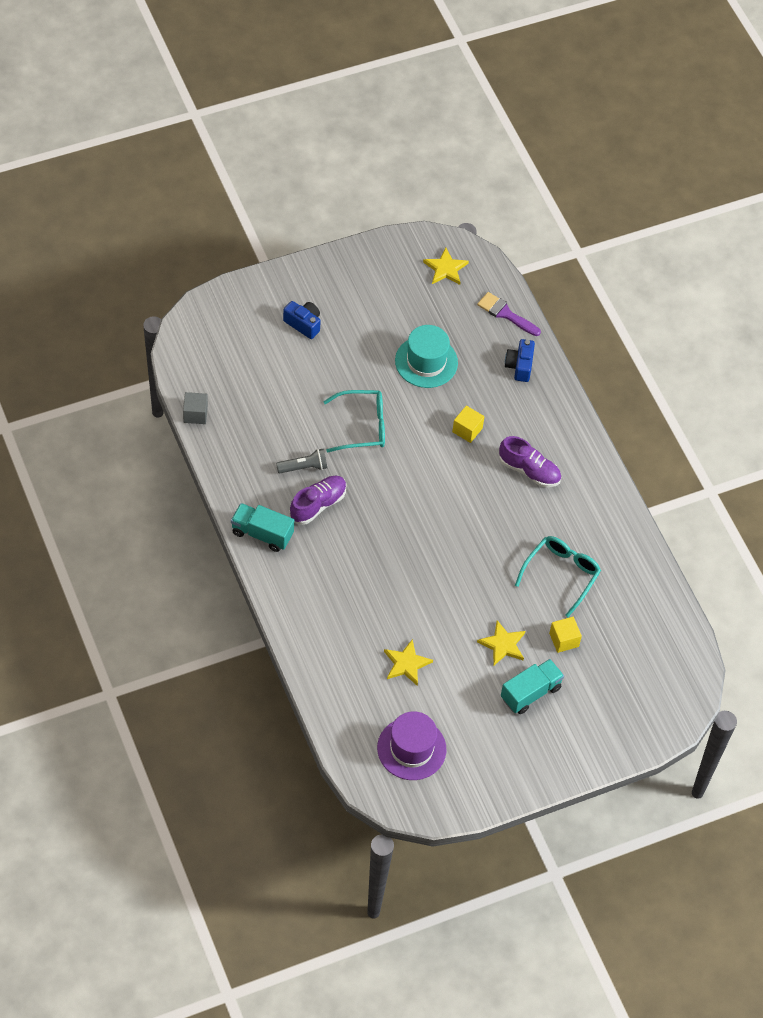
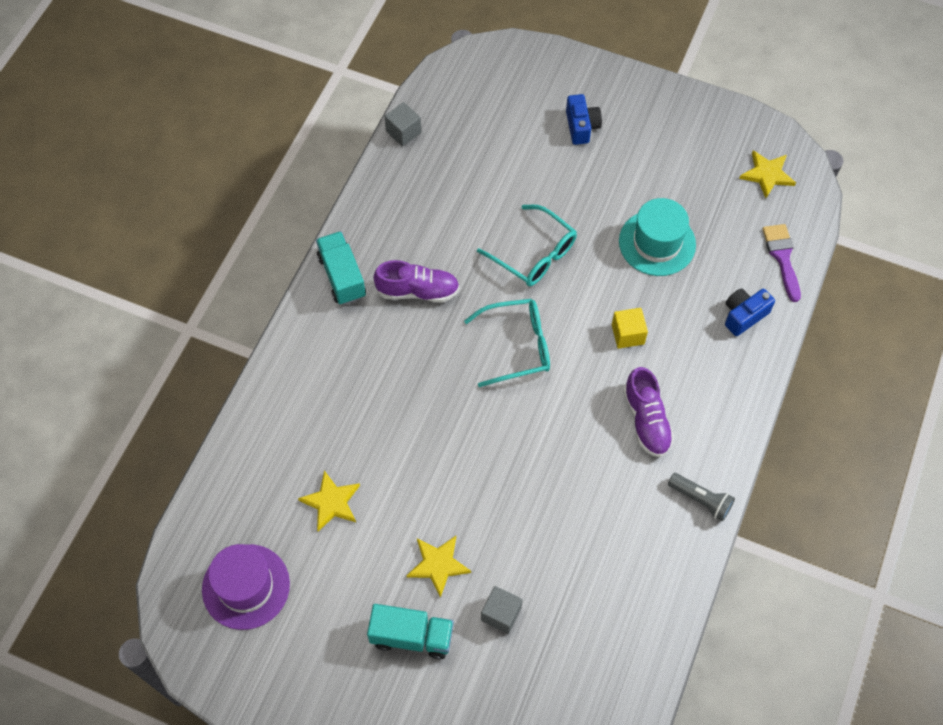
camera: 50 degrees right, 5 degrees up
grey flashlight [276,449,327,473] -> grey flashlight moved to [668,473,735,521]
turquoise glasses [515,536,601,617] -> turquoise glasses moved to [464,299,550,387]
yellow cube [549,617,582,653] -> grey cube [481,586,523,634]

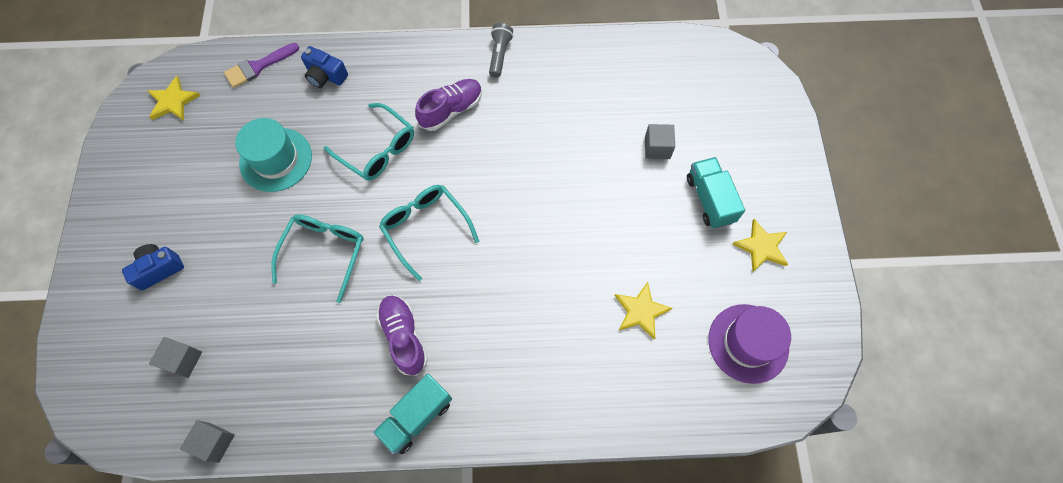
camera: 115 degrees left, 5 degrees up
yellow star [406,536,471,598] -> yellow star moved to [733,219,788,272]
yellow cube [612,308,648,349] -> turquoise glasses [324,103,414,181]
none -> grey cube [149,337,202,378]

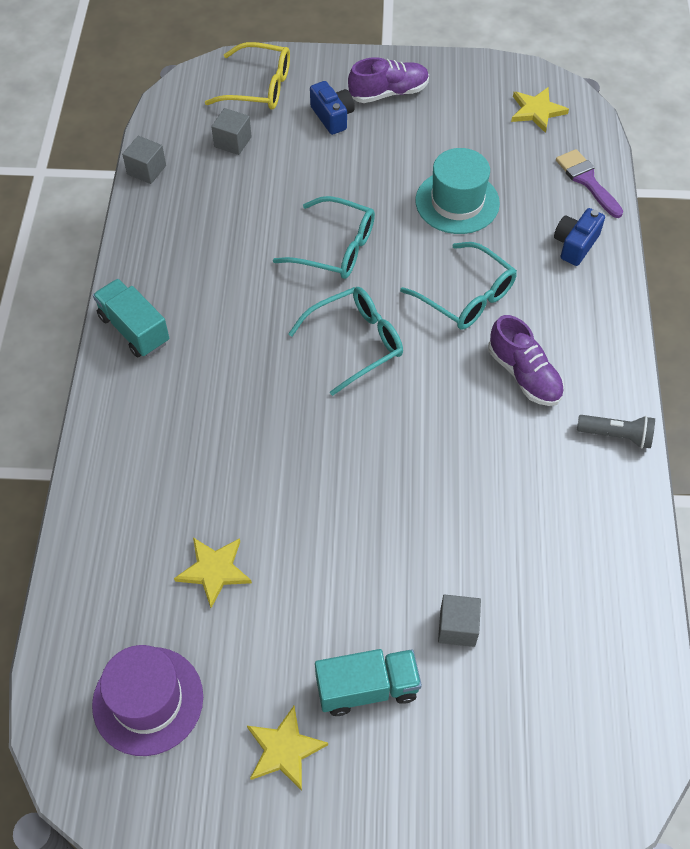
camera: 95 degrees right, 10 degrees down
turquoise glasses [324,103,414,181] -> turquoise glasses turned 90 degrees counterclockwise [400,242,517,330]
purple shoe [376,295,428,376] -> purple shoe moved to [348,57,429,103]
none -> yellow glasses [205,42,290,110]

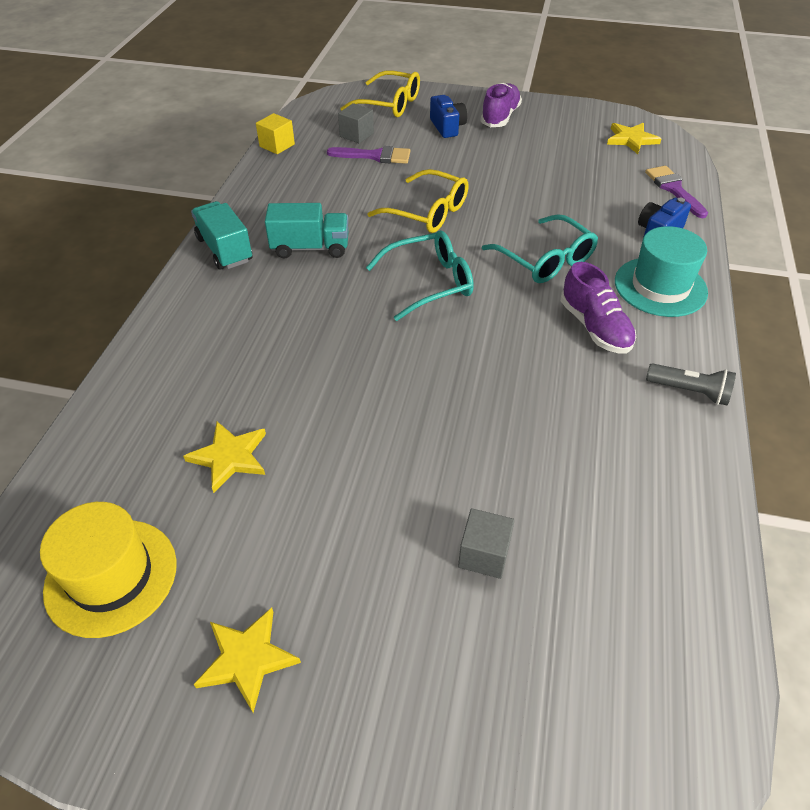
camera: 10 degrees right, 10 degrees down
purple hat [92,645,203,756] -> yellow hat [40,502,177,638]
grey cube [122,136,166,184] -> yellow cube [256,113,295,154]
turquoise glasses [273,196,375,279] -> yellow glasses [367,169,469,233]
turquoise truck [315,649,422,716] -> turquoise truck moved to [265,203,348,258]
purple shoe [348,57,429,103] -> purple shoe turned 60 degrees counterclockwise [480,83,522,127]
turquoise hat [415,148,500,234] -> turquoise hat moved to [615,226,708,317]
none -> purple brush [327,146,410,164]

